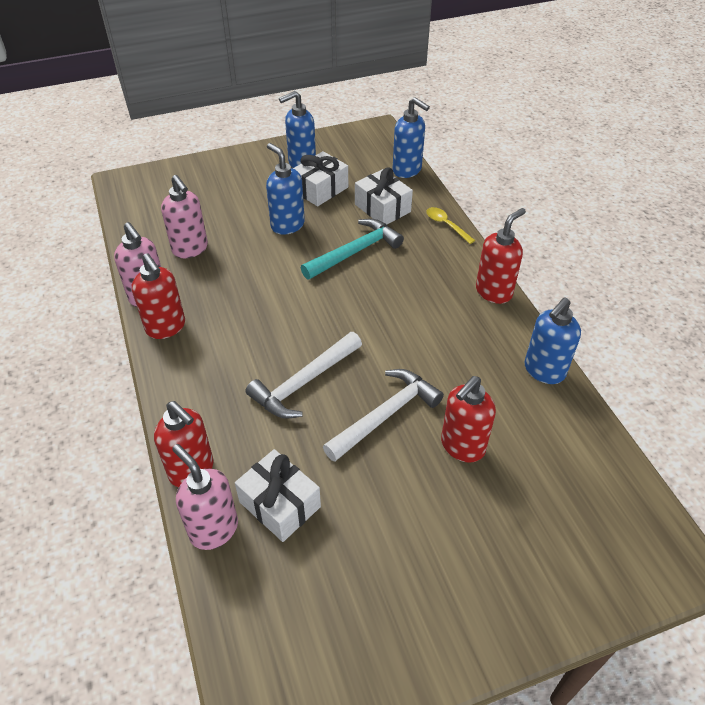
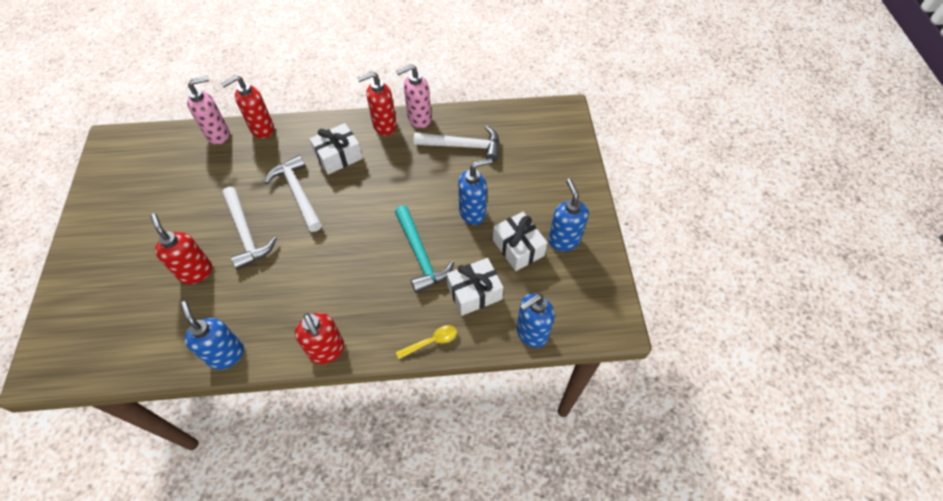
camera: 105 degrees right, 10 degrees up
pink soap dispenser [161,175,208,258] -> white hammer [414,126,499,162]
white gift [235,449,321,542] -> white gift moved to [310,123,363,175]

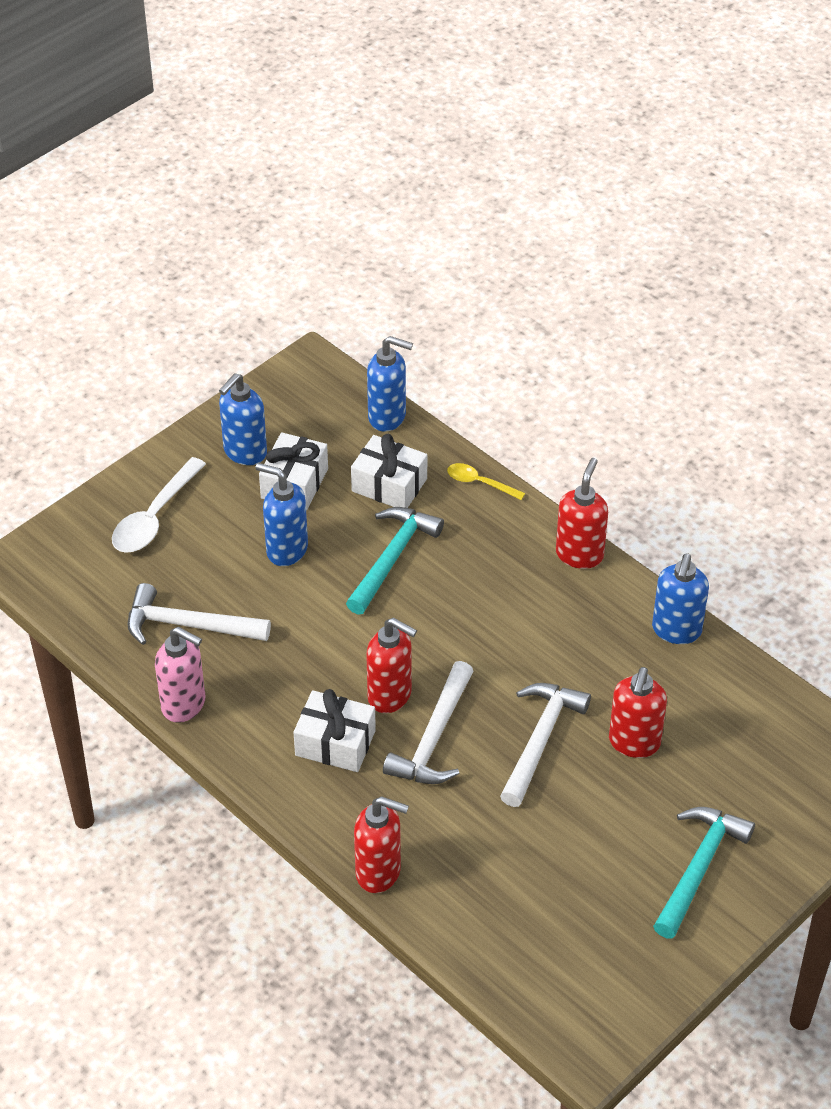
camera: 130 degrees left, 10 degrees down
pink soap dispenser [187,76,229,145] -> none
red soap dispenser [357,72,397,135] -> red soap dispenser moved to [366,618,417,713]
white hammer [414,126,499,162] -> white hammer turned 45 degrees counterclockwise [128,583,271,645]
none -> white spoon [112,457,206,553]
none -> turquoise hammer [653,807,755,939]

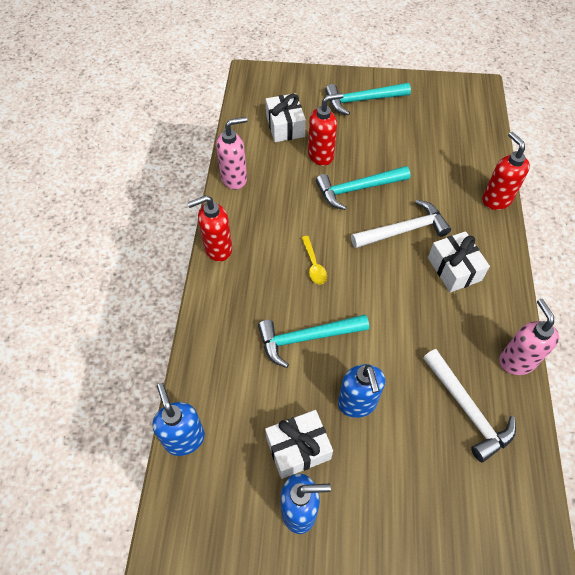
camera: 130 degrees left, 10 degrees up
white spoon [112,457,206,553] -> none
white gift [351,434,427,508] -> white gift moved to [266,93,306,142]
red soap dispenser [366,618,417,713] -> none
yellow spoon [447,463,525,500] -> yellow spoon moved to [301,236,327,284]
white hammer [500,683,591,807] -> turquoise hammer [316,166,410,210]
blue soap dispenser [652,554,709,644] -> pink soap dispenser [216,117,247,190]

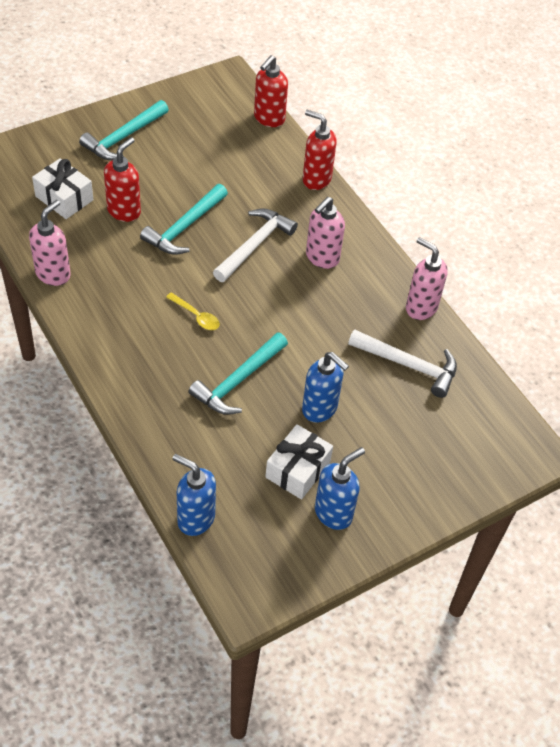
camera: 40 degrees left, 5 degrees down
red soap dispenser [188,195,232,262] -> red soap dispenser moved to [254,55,288,127]
white gift [428,231,490,293] -> pink soap dispenser [306,197,345,269]

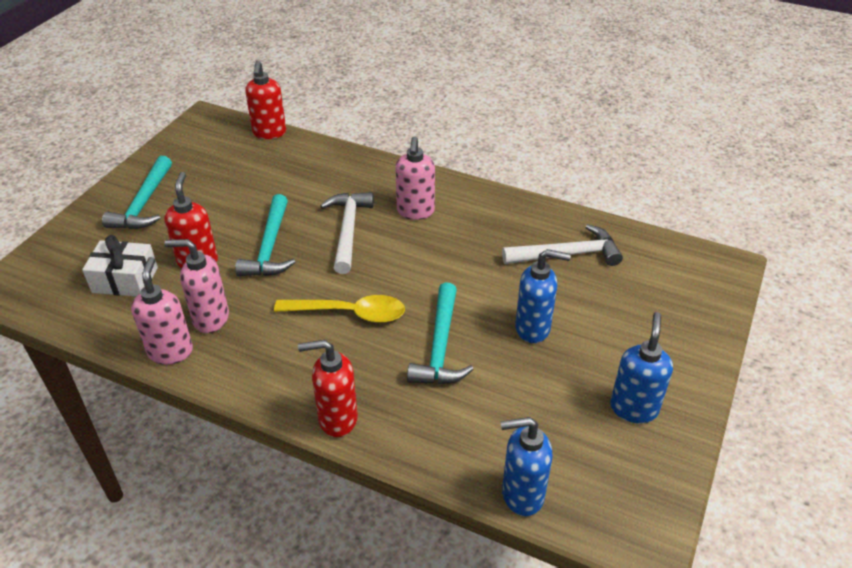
camera: 30 degrees left, 10 degrees down
yellow spoon [166,293,220,330] -> yellow spoon [274,295,405,323], size x1.74
white gift [265,424,333,500] -> none
red soap dispenser [303,110,337,190] -> red soap dispenser moved to [298,340,358,437]
pink soap dispenser [406,237,448,320] -> pink soap dispenser moved to [165,239,229,333]

